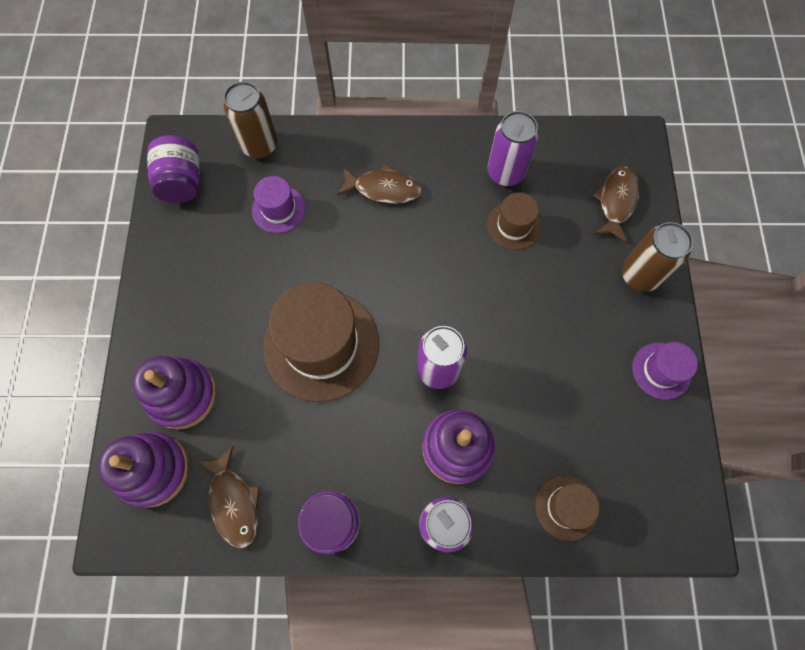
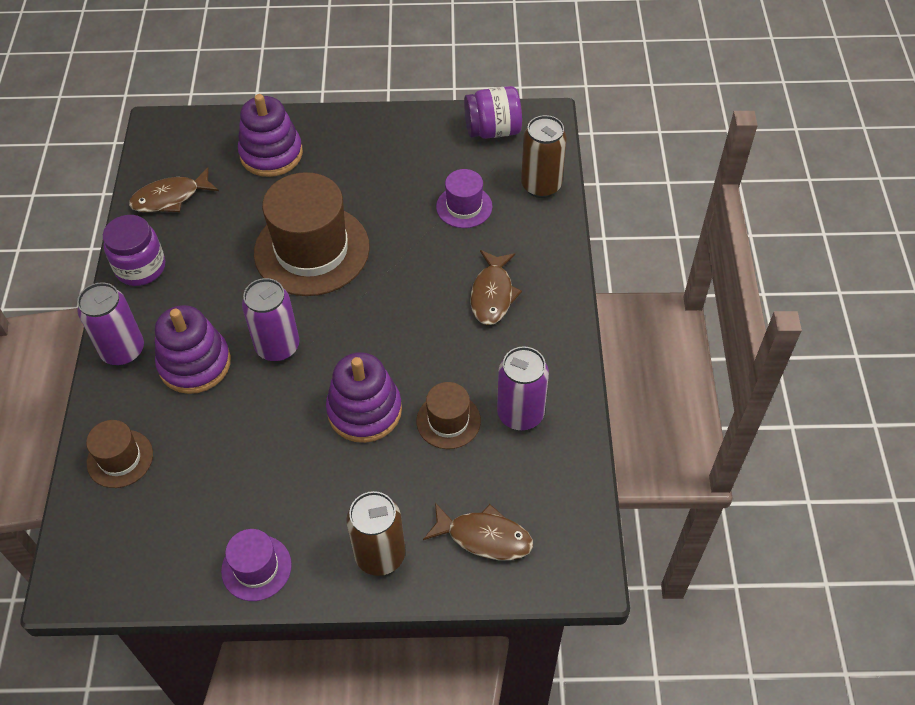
camera: 90 degrees right, 15 degrees down
purple stacking toy [98,432,189,508] -> purple stacking toy moved to [326,352,402,443]

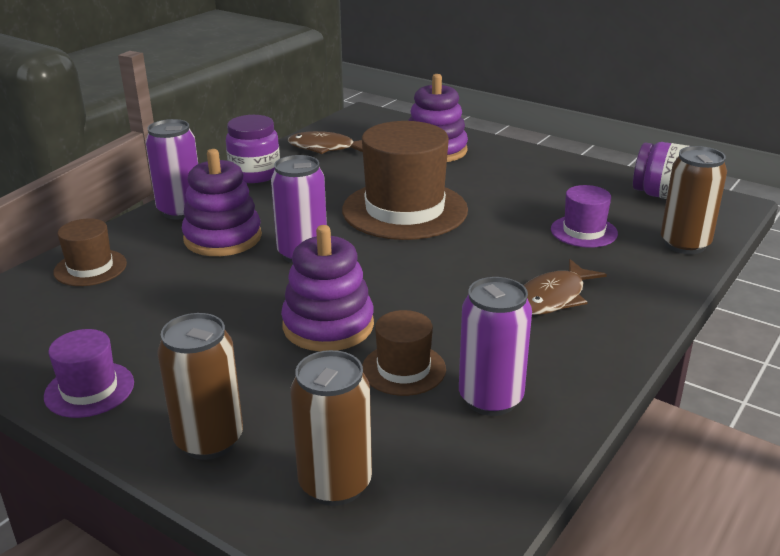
camera: 35 degrees right, 25 degrees down
brown fish [423,503,533,560] -> brown can [291,350,372,506]

